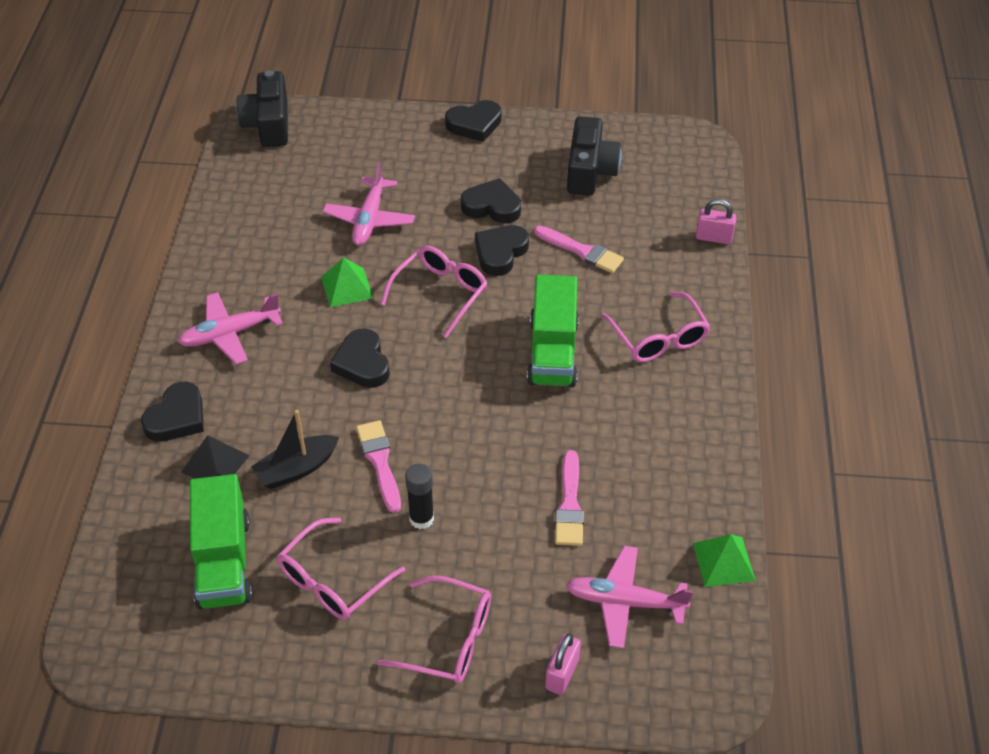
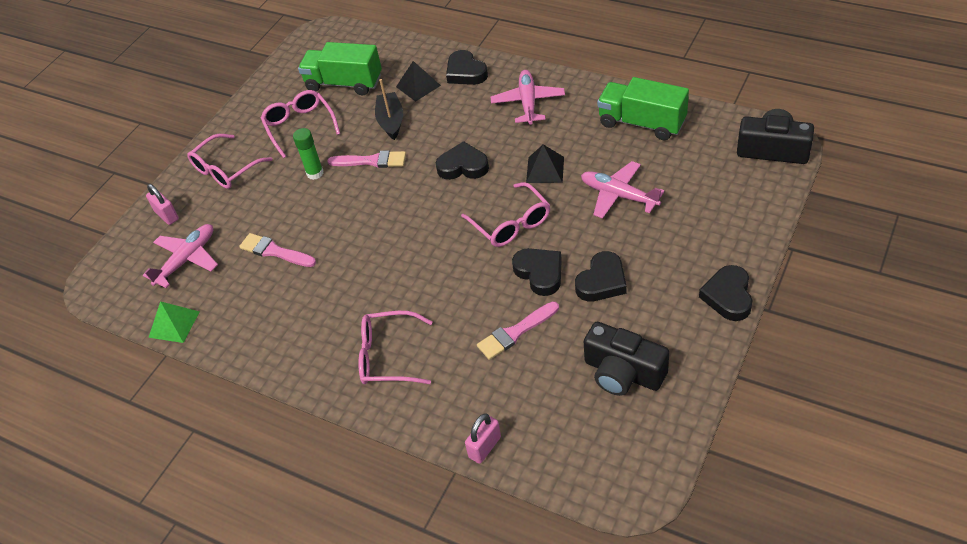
camera: 120 degrees right, 0 degrees up
green pyramid [321,257,373,308] -> black pyramid [526,144,564,183]
black glue stick [405,464,434,529] -> green glue stick [293,128,324,180]
green truck [527,274,579,387] -> green truck moved to [597,77,689,140]

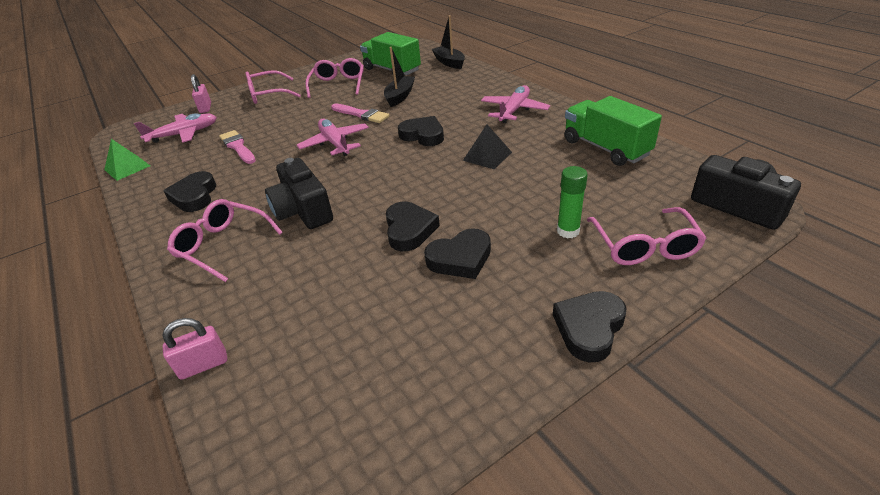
camera: 25 degrees right, 10 degrees down
green glue stick [293,128,324,180] -> green glue stick moved to [557,166,588,238]
black pyramid [396,61,441,102] -> none
black heart [446,50,488,85] -> black heart moved to [163,171,216,212]
pink glasses [461,182,550,247] -> pink glasses moved to [587,207,706,265]
pink brush [477,301,559,360] -> none
pink plane [581,161,665,219] -> pink plane moved to [297,119,369,156]
black camera [584,322,669,396] -> black camera moved to [265,158,333,229]
none -> black boat [432,16,465,69]

